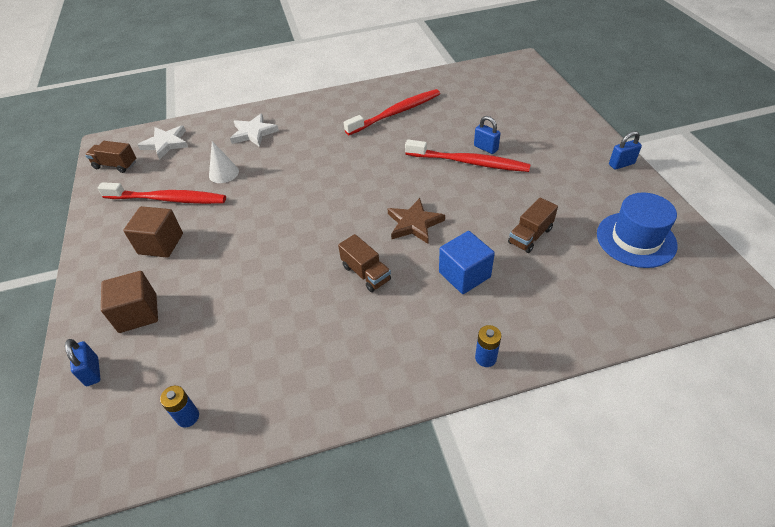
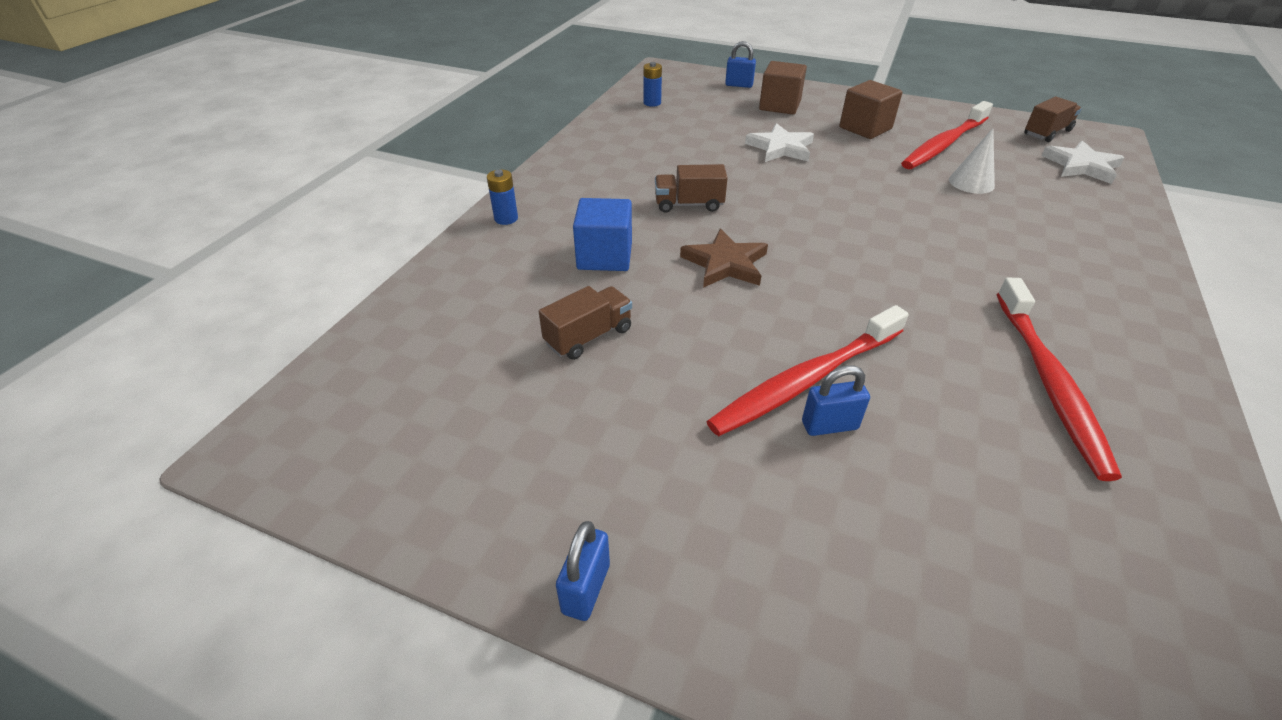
camera: 125 degrees right, 5 degrees down
white star [230,114,279,147] -> white star moved to [745,123,814,162]
brown truck [508,197,558,253] -> brown truck turned 60 degrees clockwise [539,286,632,360]
blue hat [597,192,677,268] -> none

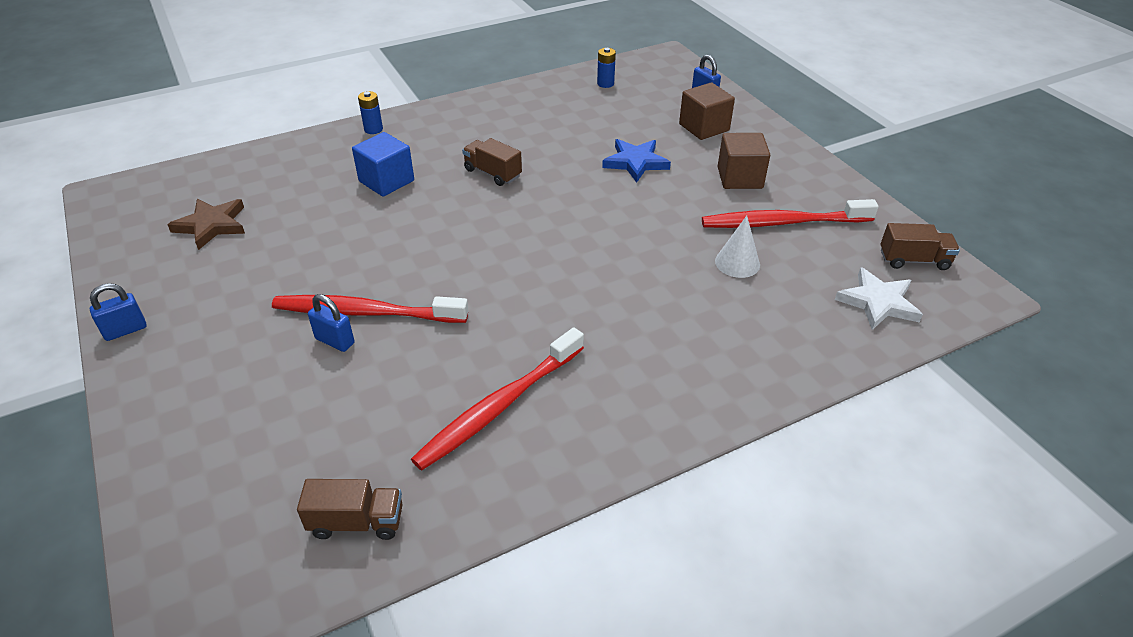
camera: 40 degrees right, 0 degrees up
brown truck [539,286,632,360] -> brown truck moved to [297,479,403,540]
brown star [680,228,768,288] -> brown star moved to [167,199,245,250]
white star [745,123,814,162] -> blue star [602,139,671,183]

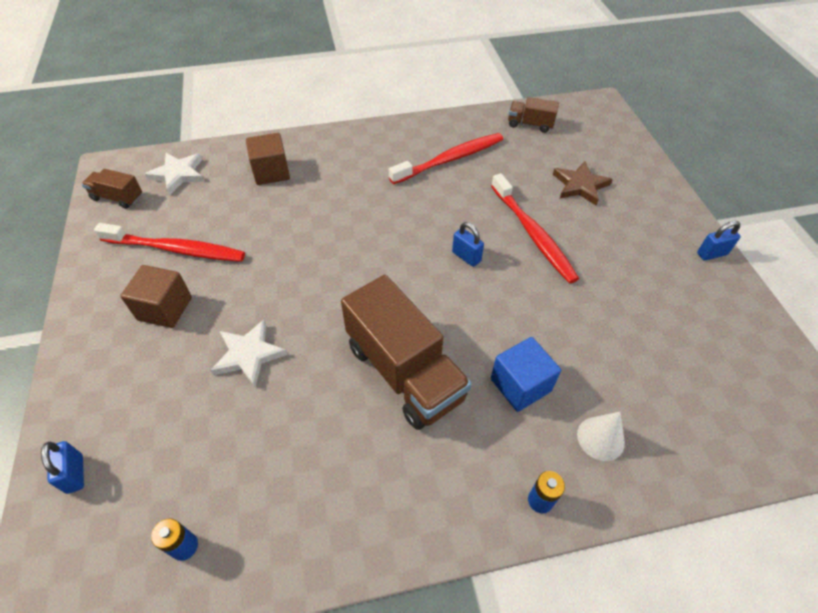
camera: 165 degrees left, 10 degrees up
brown star [167,199,245,250] -> brown star moved to [553,161,613,206]
red toothbrush [272,295,468,323] -> red toothbrush turned 45 degrees clockwise [491,173,579,284]
blue padlock [308,294,354,352] -> blue padlock moved to [452,222,484,267]
brown truck [462,138,522,186] -> brown truck [341,275,472,430], size x2.07
blue star [602,139,671,183] -> white star [210,320,288,387]
brown cube [679,82,735,140] -> brown cube moved to [246,133,290,185]
white cone [715,216,760,278] -> white cone moved to [577,412,625,461]

